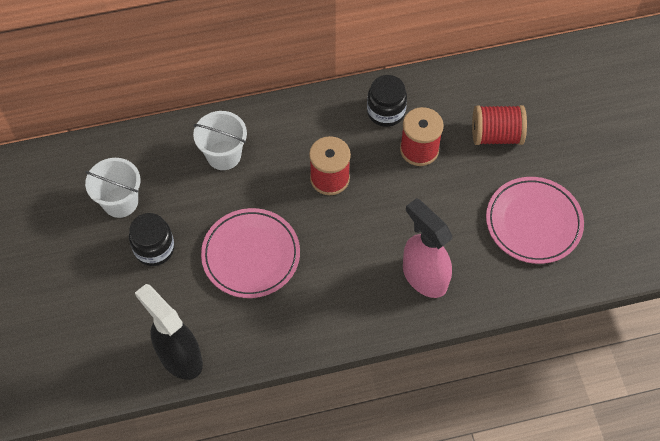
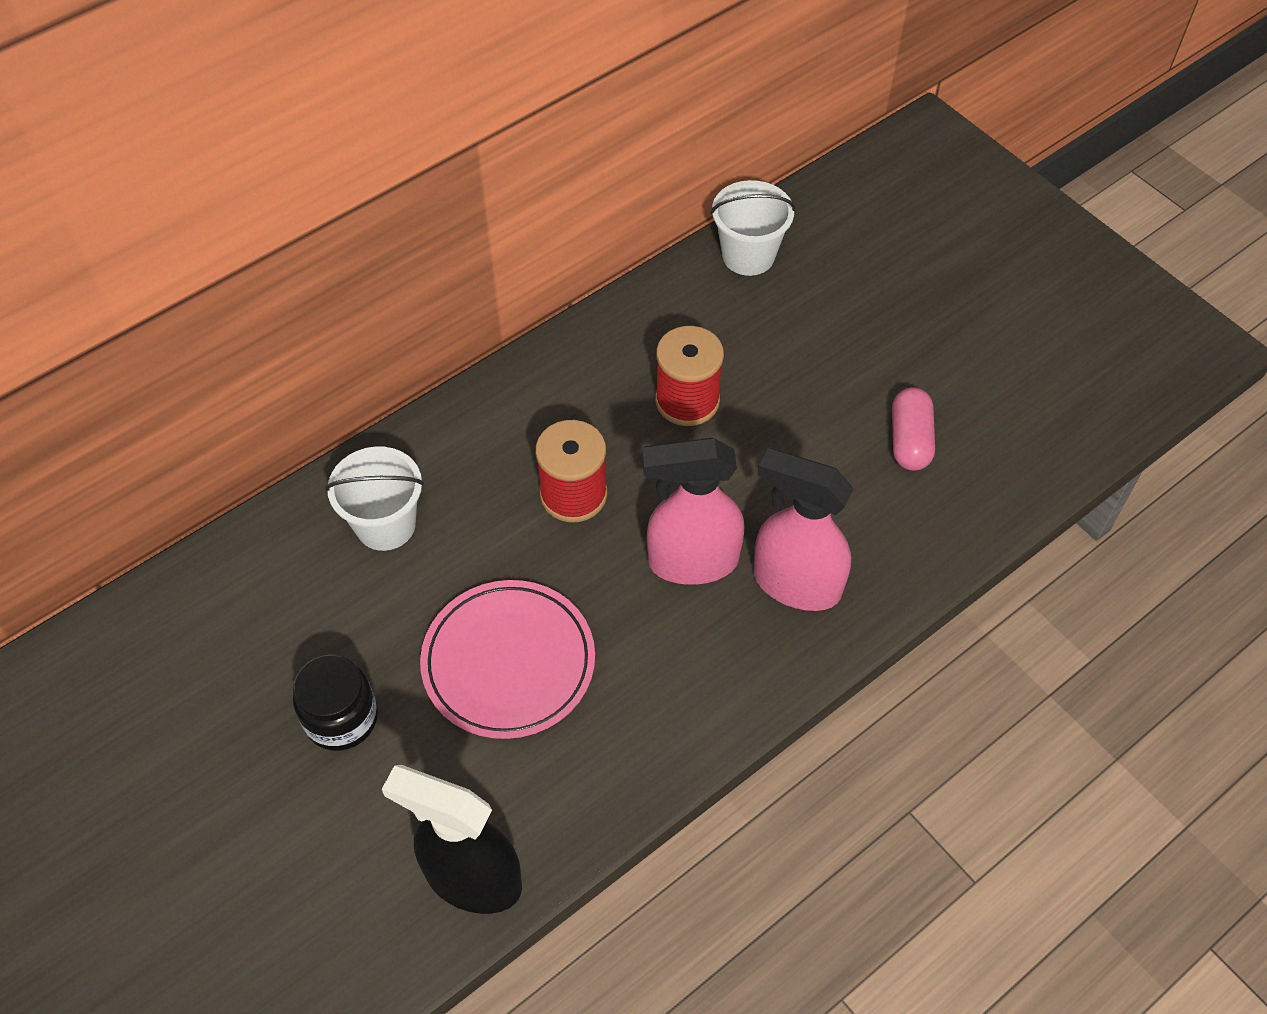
camera: 25 degrees left, 5 degrees down
white bucket [85,158,140,218] -> white bucket moved to [710,180,796,276]
black jar [367,75,407,127] -> none
red spool [472,105,527,145] -> none
pink plate [486,177,584,264] -> pink capsule [892,387,935,471]
none -> pink spray bottle [642,438,744,585]

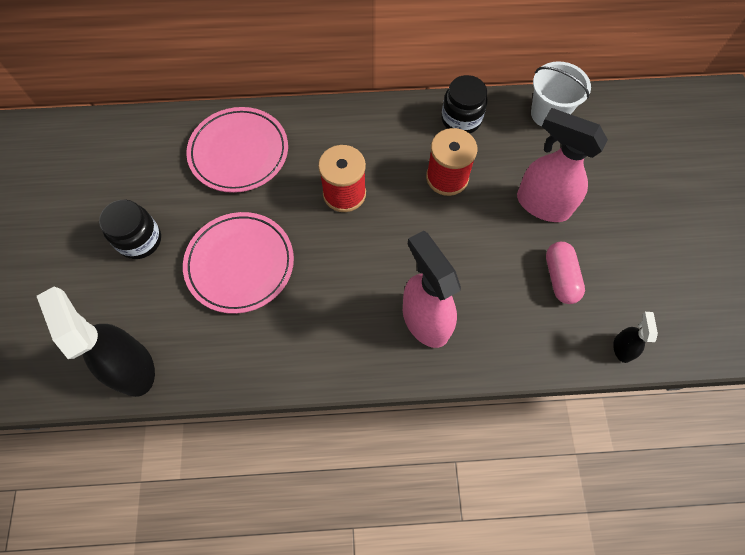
camera: 35 degrees right, 10 degrees up
white bucket [325,446,424,551] -> pink plate [186,107,288,193]
pink spray bottle [642,438,744,585] -> pink spray bottle moved to [517,108,608,222]
pink capsule [892,387,935,471] -> pink capsule turned 45 degrees counterclockwise [546,242,585,304]
none -> black jar [441,75,488,134]
none -> black spray bottle [613,312,658,363]

